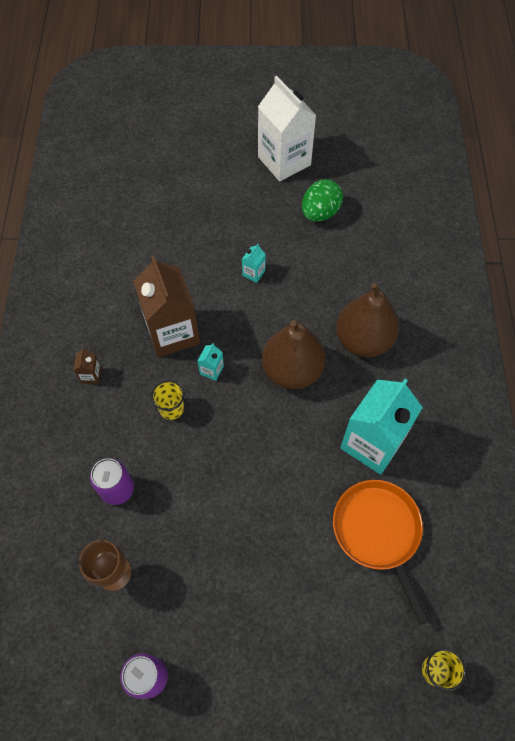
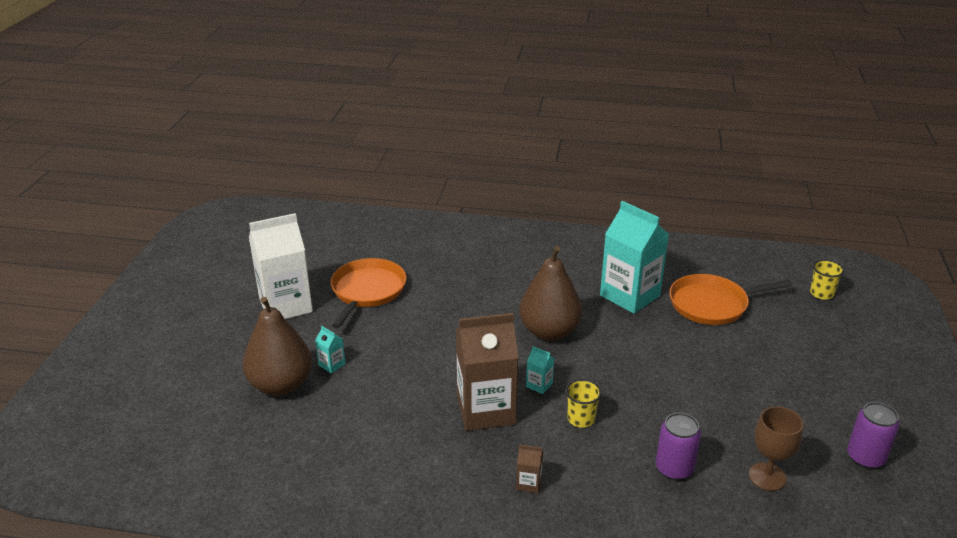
camera: 80 degrees left, 30 degrees down
turquoise carton [242,244,266,283] -> turquoise carton moved to [315,326,345,374]
green egg [302,179,343,222] -> orange pan [331,258,407,329]
brown pear [336,283,399,357] -> brown pear moved to [243,297,312,396]

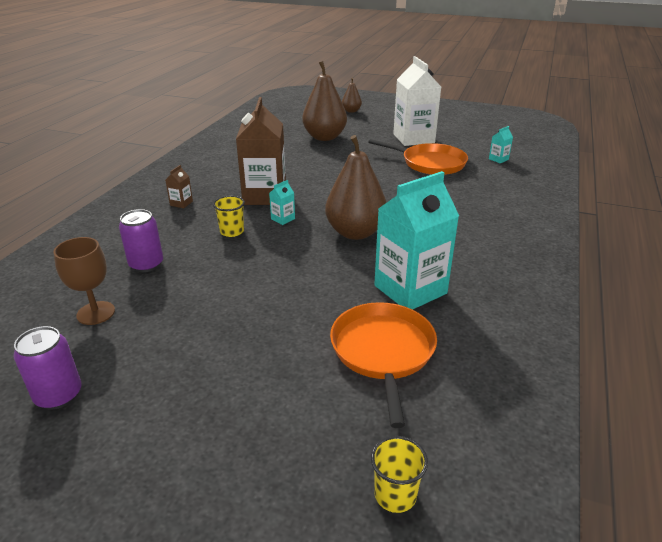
camera: 100 degrees right, 0 degrees up
turquoise carton [315,326,345,374] -> turquoise carton moved to [489,126,513,163]
none -> brown pear [342,78,362,113]

